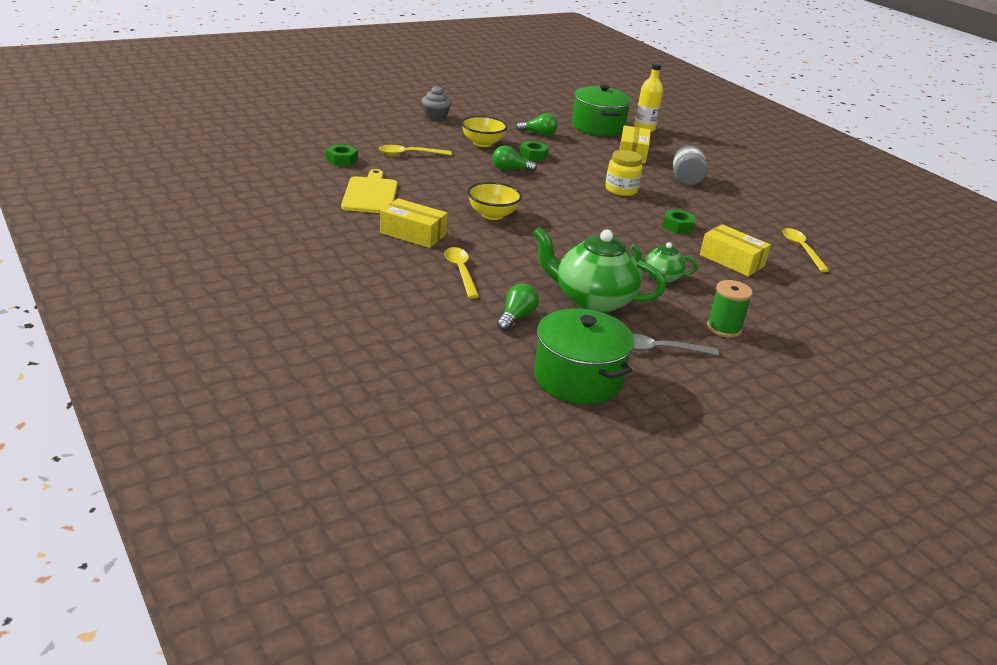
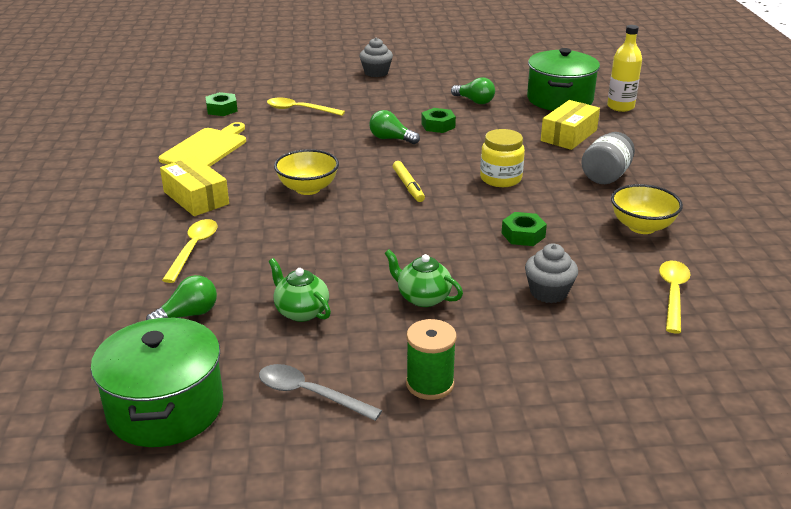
camera: 30 degrees right, 0 degrees up
yellow bowl [461,116,508,147] -> yellow bowl moved to [611,184,683,234]
green teapot [533,227,666,313] -> green teapot [268,258,331,322], size x0.53
yellow box [700,224,771,276] -> grey cupcake [525,244,578,303]
none -> yellow marker [393,161,425,202]

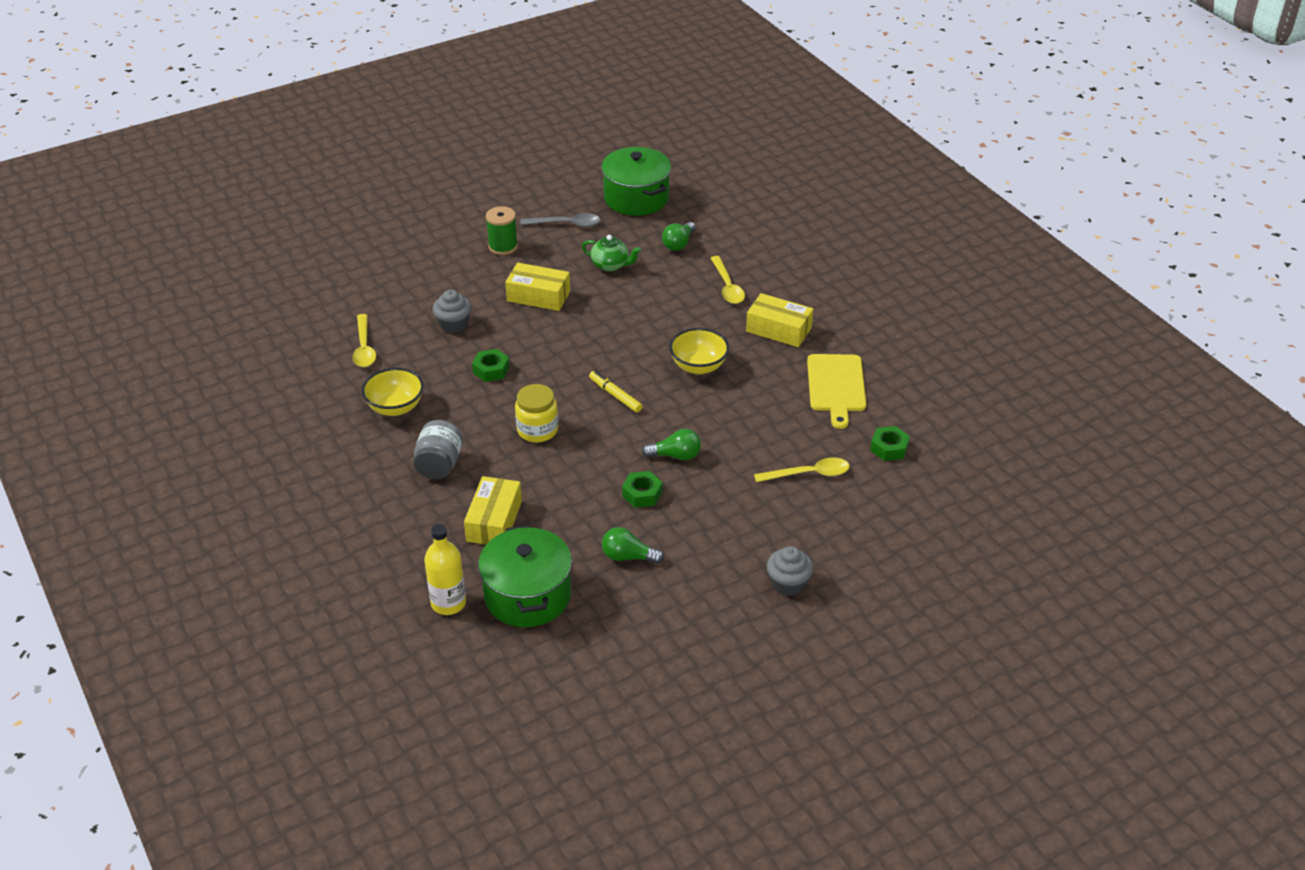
camera: 155 degrees right, 10 degrees up
green teapot [384,249,463,307] -> yellow box [505,263,570,311]

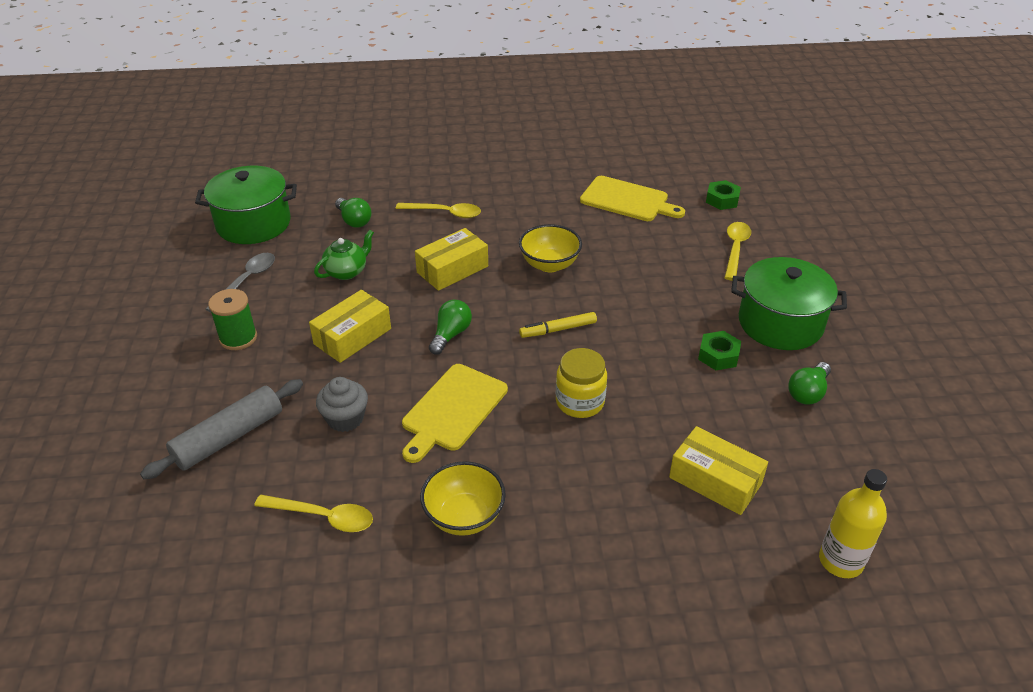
camera: 65 degrees left, 0 degrees up
grey jar [413,420,463,479] -> none
green nut [472,349,510,382] -> yellow cutting board [402,364,508,463]
green pot [478,525,572,627] -> green pot moved to [731,257,847,350]
green light bulb [642,429,701,460] -> green light bulb moved to [429,300,472,355]
yellow box [746,293,813,347] -> yellow box moved to [415,228,488,291]
grey cupcake [767,546,814,596] -> none
none -> grey rolling pin [140,379,303,480]

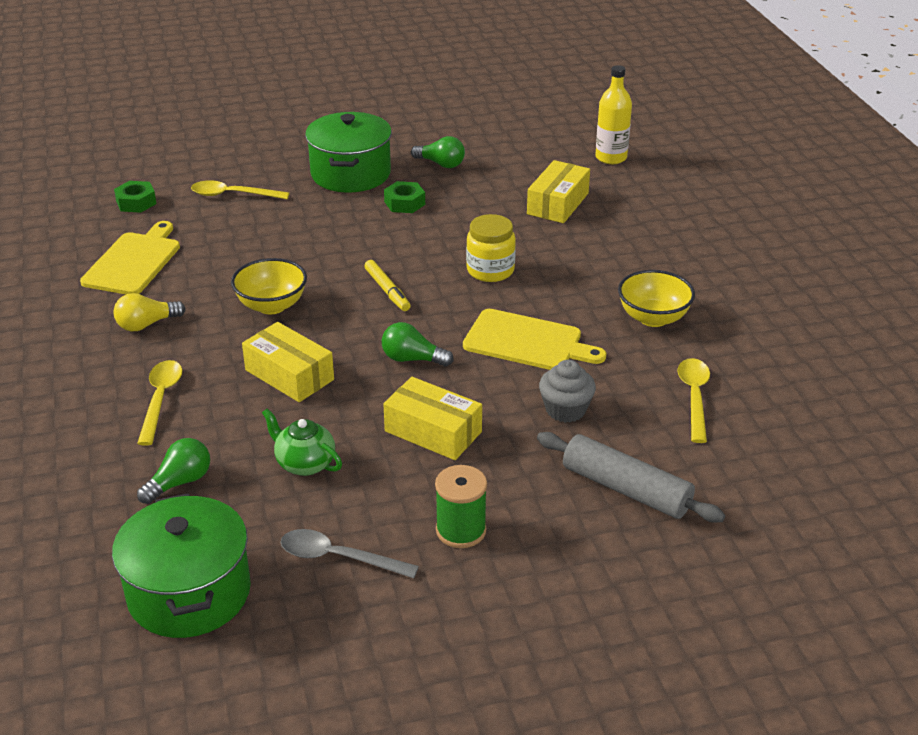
camera: 100 degrees left, 5 degrees down
none -> yellow light bulb [113,293,186,331]

